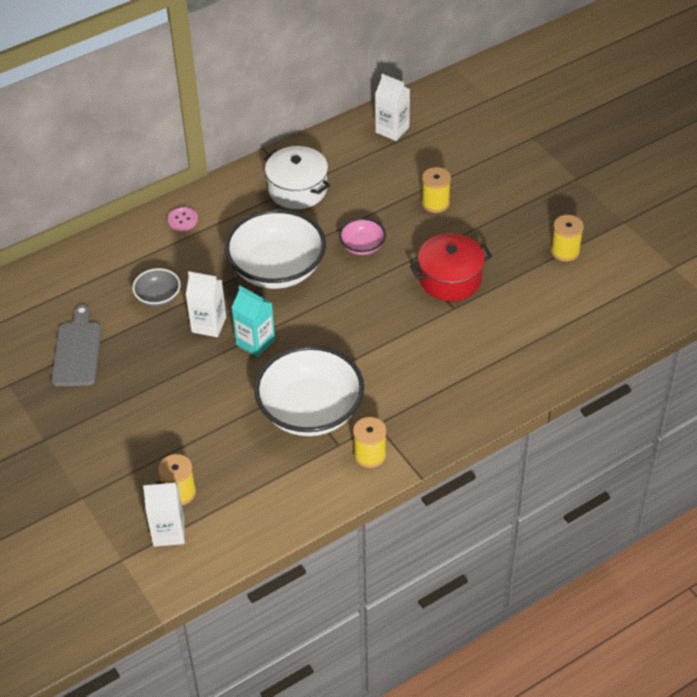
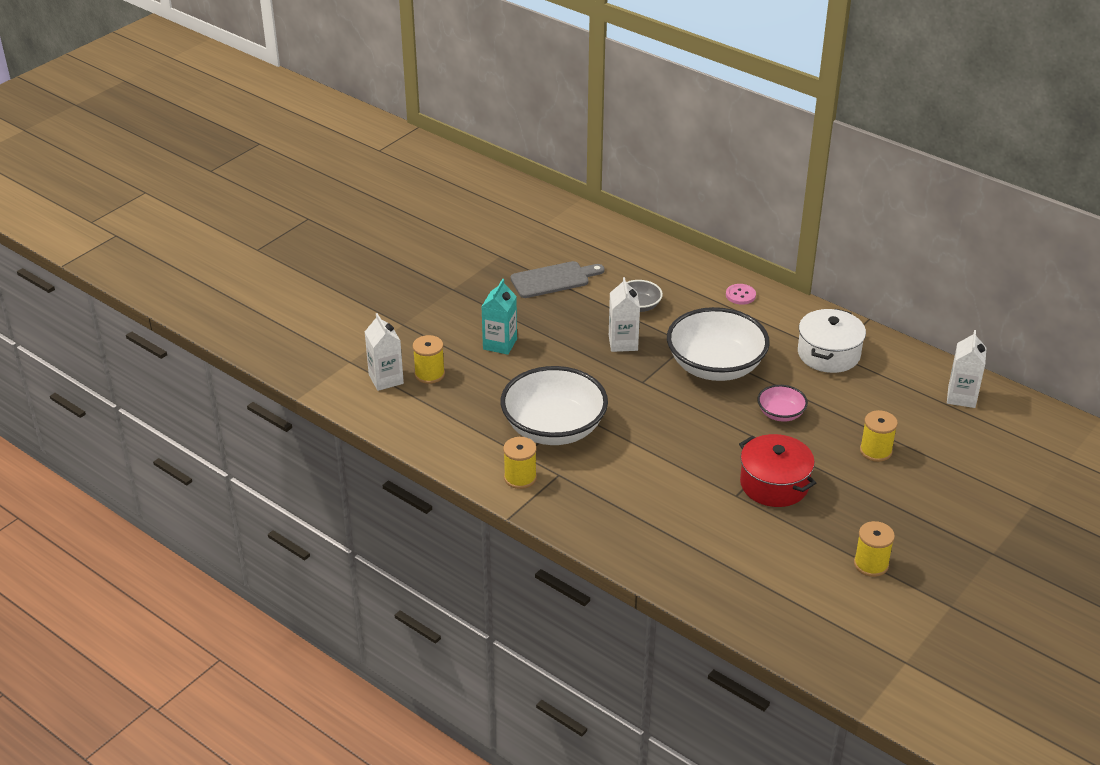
camera: 70 degrees right, 10 degrees down
turquoise carton [232,286,275,357] -> turquoise carton moved to [481,279,517,355]

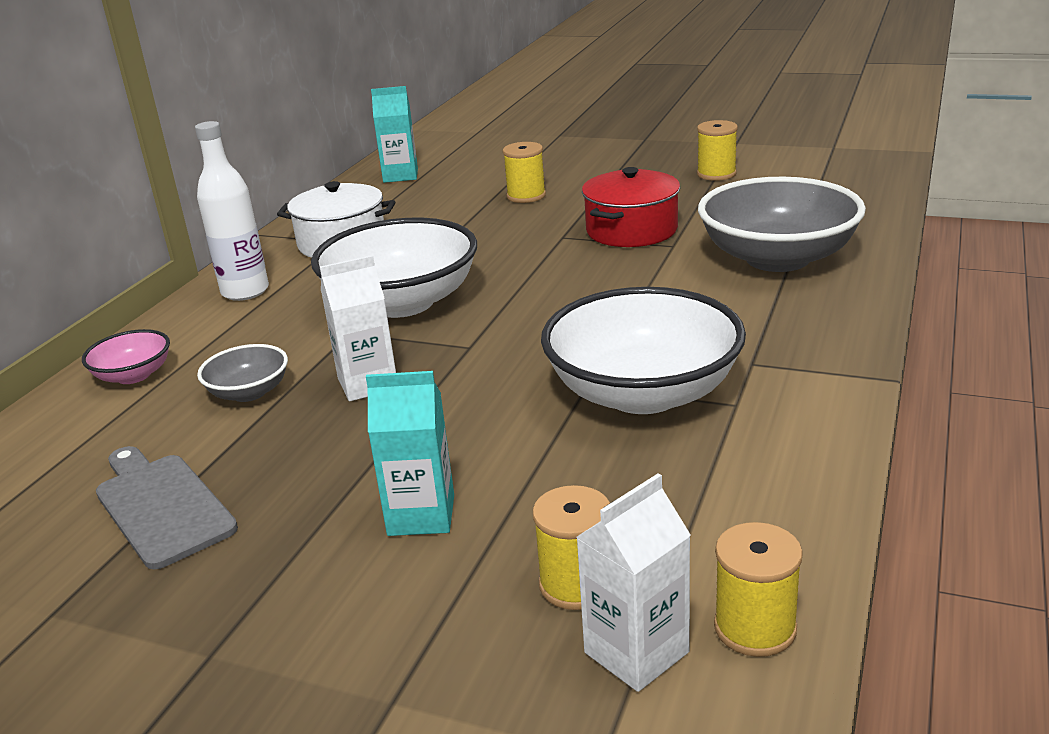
camera: 105 degrees left, 10 degrees down
yellow spool [503,437,537,489] -> yellow spool moved to [714,522,803,657]
pink button [726,284,756,305] -> none
pink bowl [757,385,808,422] -> pink bowl moved to [82,329,170,384]
white carton [947,330,987,408] -> turquoise carton [371,86,418,183]
none -> white bottle [195,121,269,301]
none -> grey bowl [698,177,866,272]

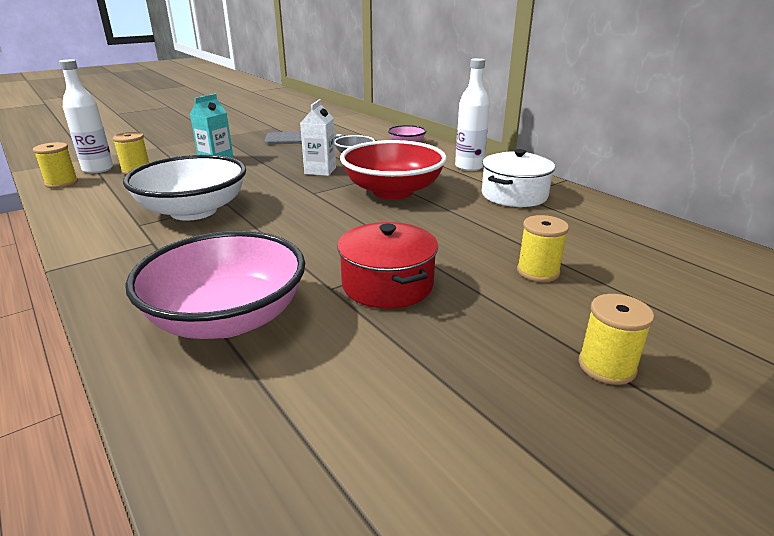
camera: 120 degrees right, 0 degrees up
white bowl [311,218,477,318] -> red bowl [340,140,447,199]
turquoise carton [371,86,418,183] -> none
white carton [576,473,691,692] -> white bottle [59,59,113,173]
yellow spool [697,120,738,181] -> yellow spool moved to [579,294,654,385]
grey bowl [698,177,866,272] -> pink bowl [125,231,305,339]

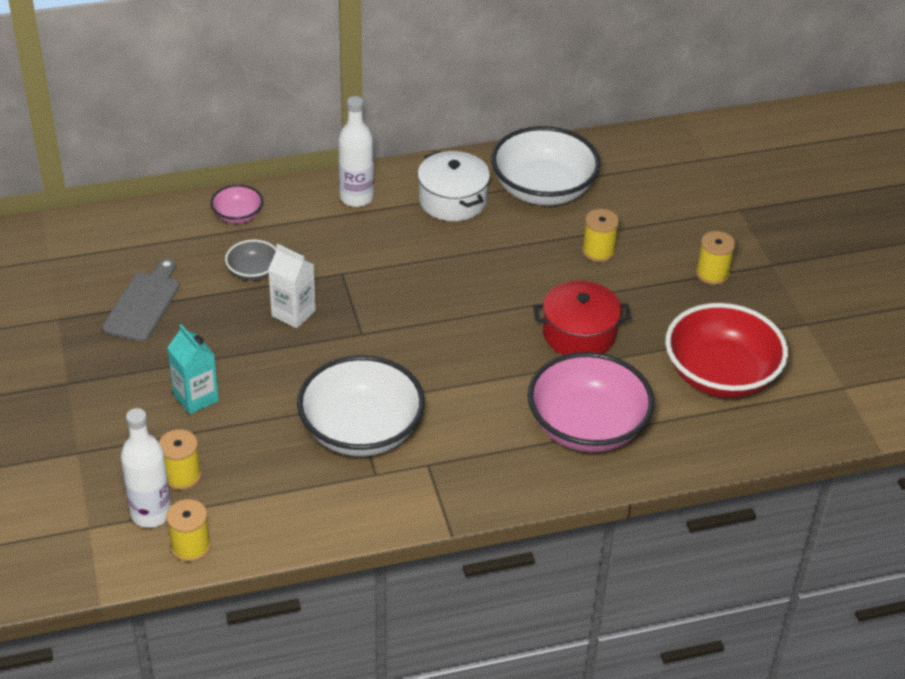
camera: 70 degrees left, 15 degrees up
red bowl [340,140,447,199] -> red bowl moved to [665,303,788,398]
none -> white bowl [491,126,601,205]

